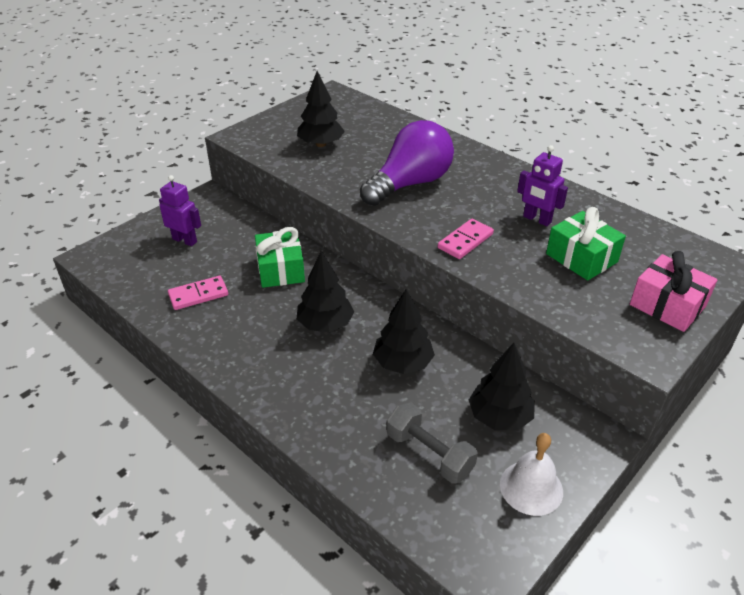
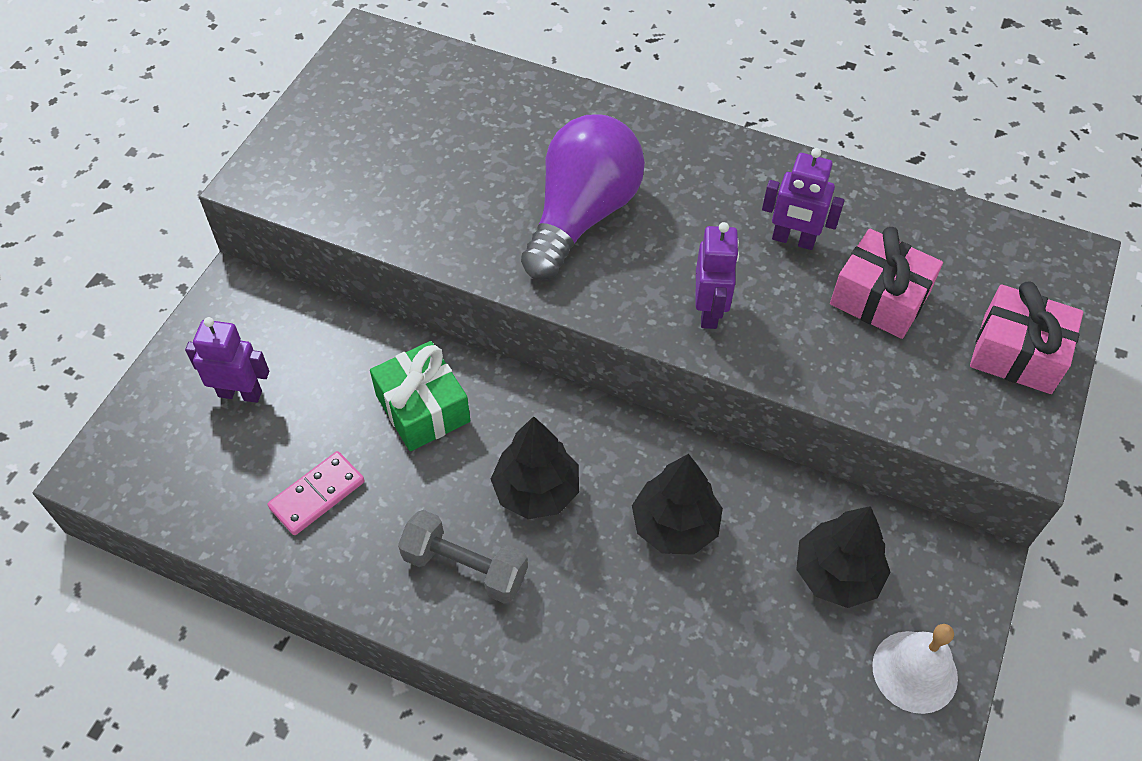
camera: 20 degrees left, 15 degrees up
black tree [297,71,345,147] -> none
grey dumbbell [387,403,478,484] -> grey dumbbell moved to [398,510,528,604]
pink domino [438,219,494,259] -> purple robot [696,222,739,329]
green gift [546,207,626,281] -> pink gift [830,227,943,339]

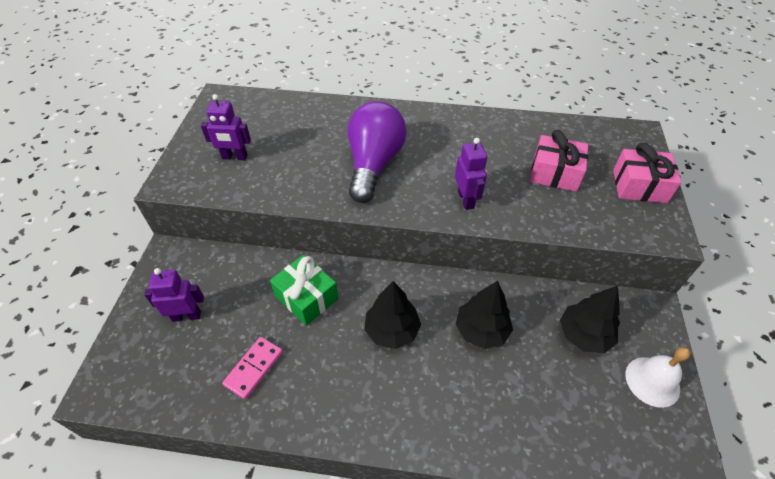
camera: 15 degrees left, 5 degrees down
grey dumbbell [398,510,528,604] -> none
purple robot [762,148,844,250] -> purple robot moved to [201,94,251,160]

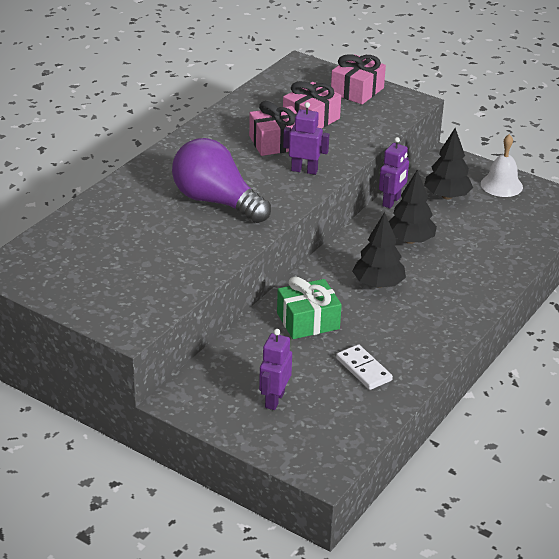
camera: 65 degrees left, 15 degrees down
purple robot [201,94,251,160] -> purple robot moved to [379,137,409,208]
pink domino [222,337,283,399] -> white domino [336,344,393,390]
none -> pink gift [249,101,297,156]

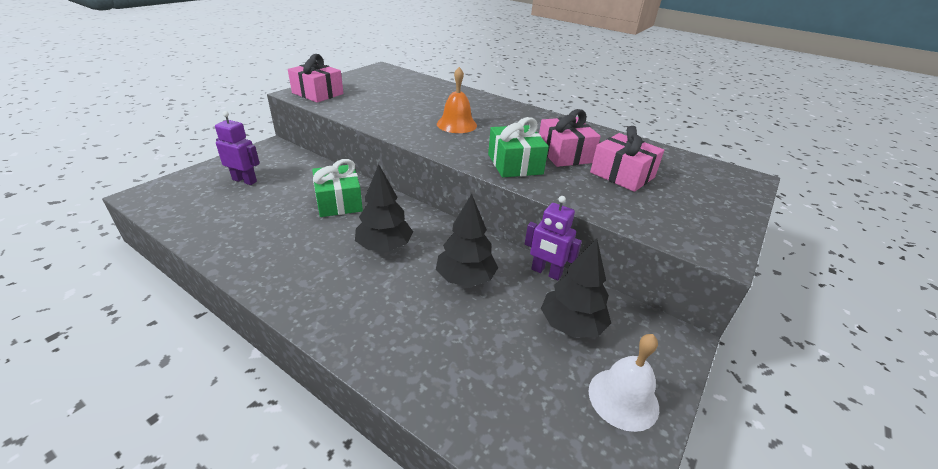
camera: 90 degrees right, 0 degrees up
purple light bulb [172,138,271,223] -> orange bell [437,67,477,133]
purple robot [283,102,329,175] -> green gift [488,117,549,177]
pink gift [331,54,386,104] -> pink gift moved to [288,54,343,103]
white domino [336,344,393,390] -> none

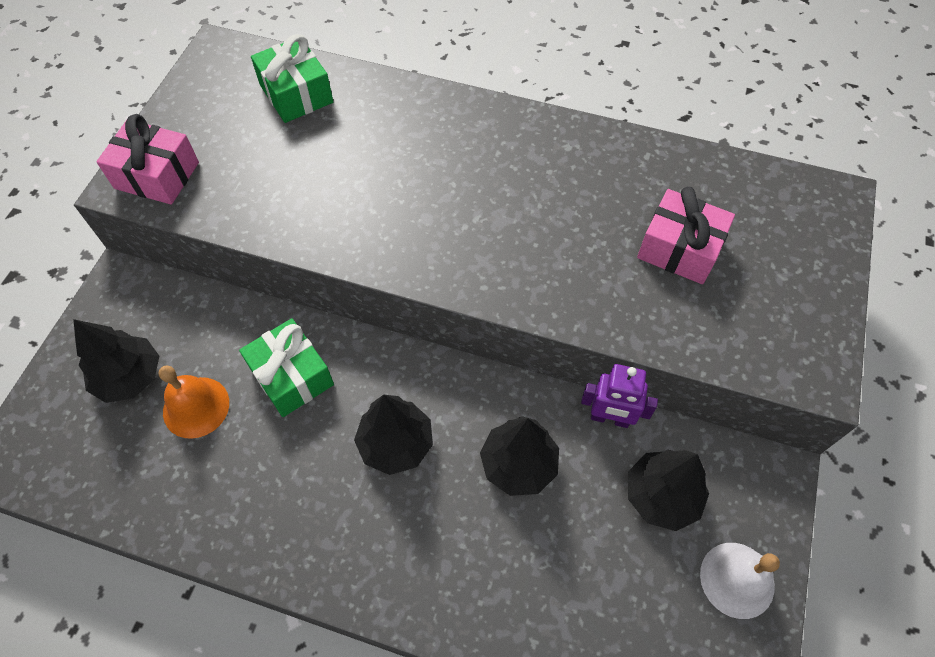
camera: 15 degrees left, 25 degrees up
purple robot [215,111,260,185] -> black tree [73,319,159,403]
orange bell [437,67,477,133] -> orange bell moved to [159,365,229,439]
green gift [488,117,549,177] -> green gift moved to [251,34,333,123]
pink gift [539,109,601,167] -> none

